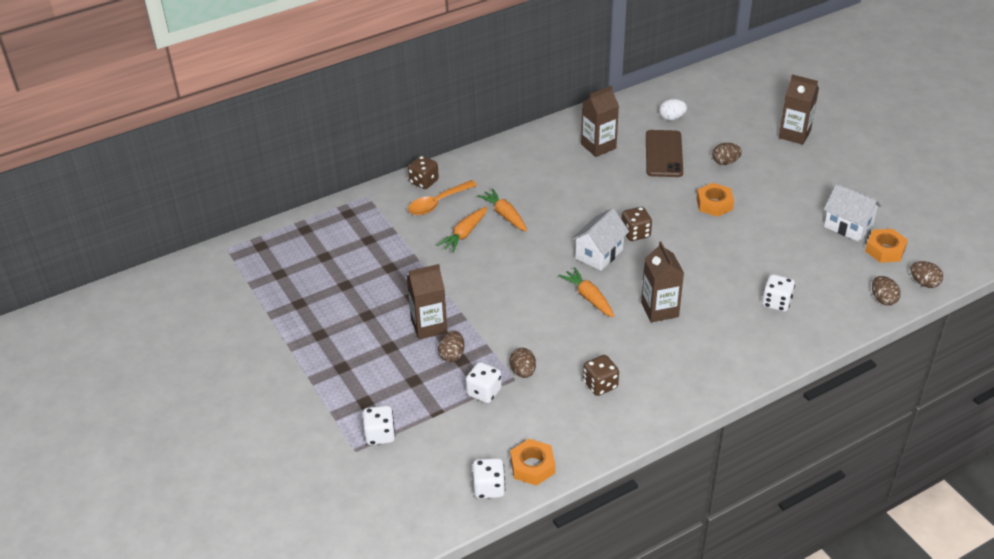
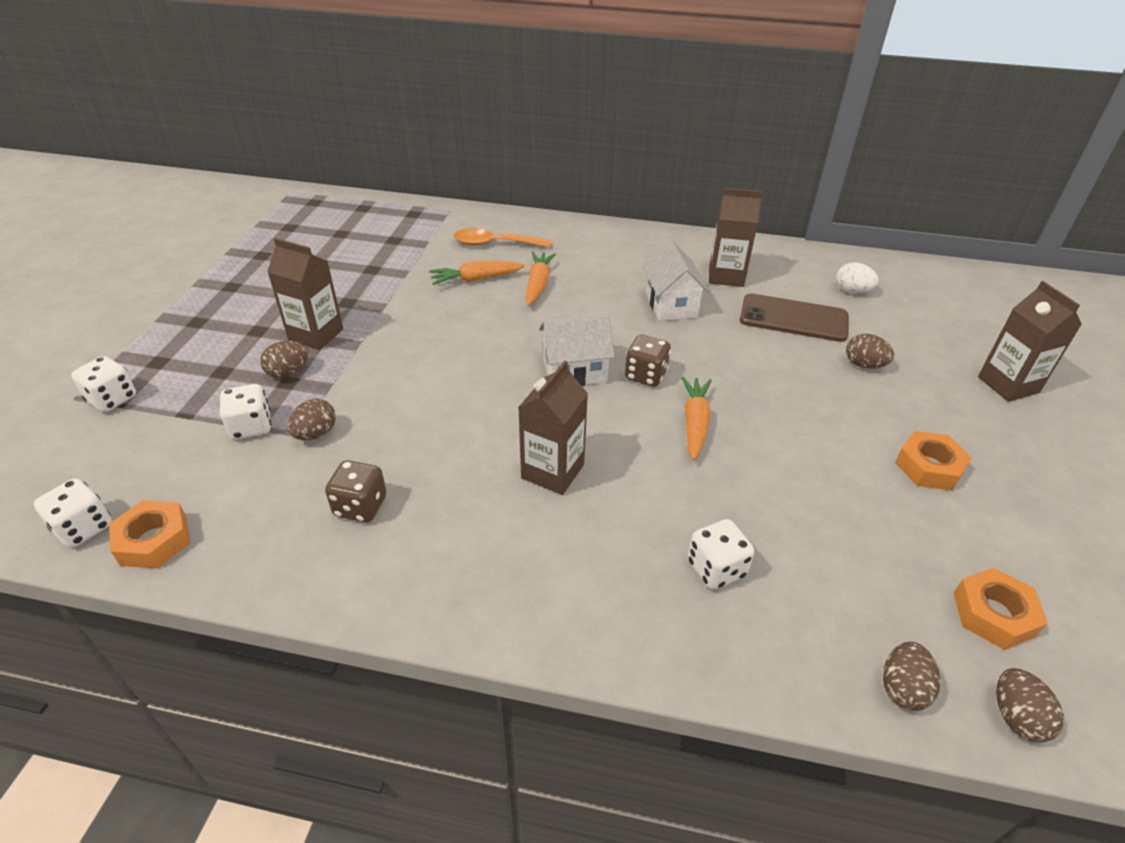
camera: 40 degrees right, 0 degrees up
brown dice [408,156,439,189] -> none
orange carrot [559,267,615,318] -> orange carrot moved to [681,376,712,460]
brown phone [646,130,683,177] -> brown phone turned 60 degrees clockwise [740,293,849,342]
orange nut [696,183,734,217] -> orange nut moved to [895,431,972,491]
white house [824,184,882,242] -> white house moved to [642,239,709,321]

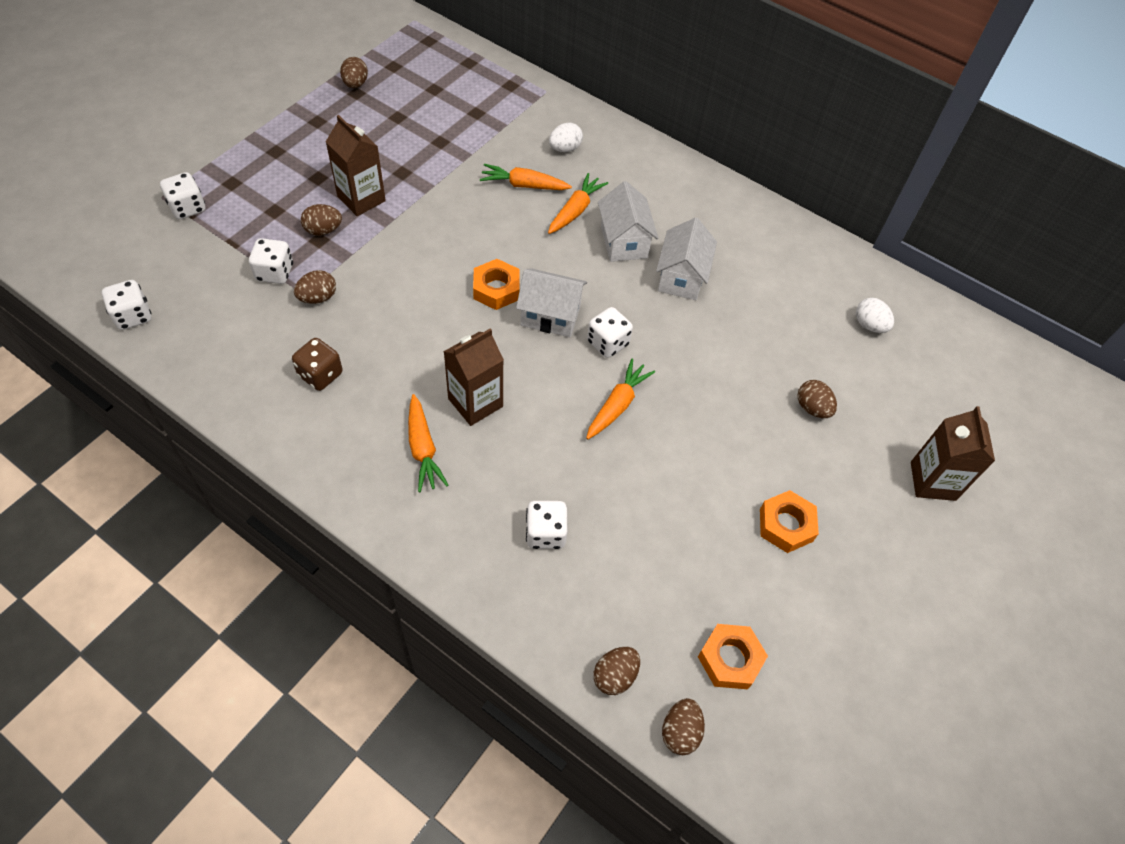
camera: 20 degrees right, 15 degrees up
orange nut [109,500,190,569] -> orange nut moved to [473,259,520,310]
orange spoon [454,228,552,248] -> white egg [549,123,583,152]
brown dice [625,335,671,387] -> white dice [587,307,633,358]
brown carton [709,188,762,287] -> none
brown phone [740,293,849,342] -> none
none -> brown egg [340,57,368,88]
none -> orange carrot [408,394,448,492]
none -> white house [598,181,658,262]

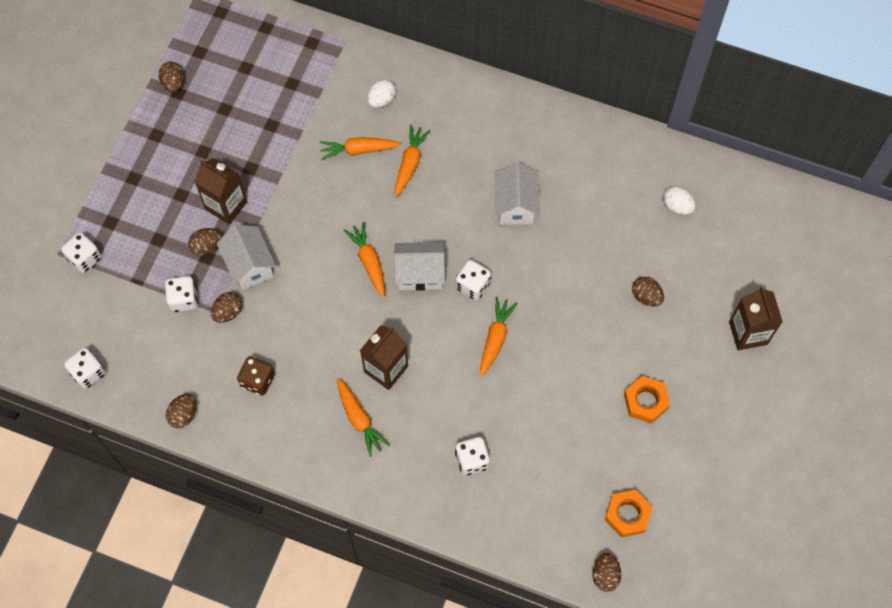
camera: 10 degrees left, 10 degrees up
orange nut [473,259,520,310] -> orange carrot [344,222,385,297]
brown egg [594,647,640,695] -> brown egg moved to [166,394,196,428]
white house [598,181,658,262] -> white house moved to [217,225,276,290]

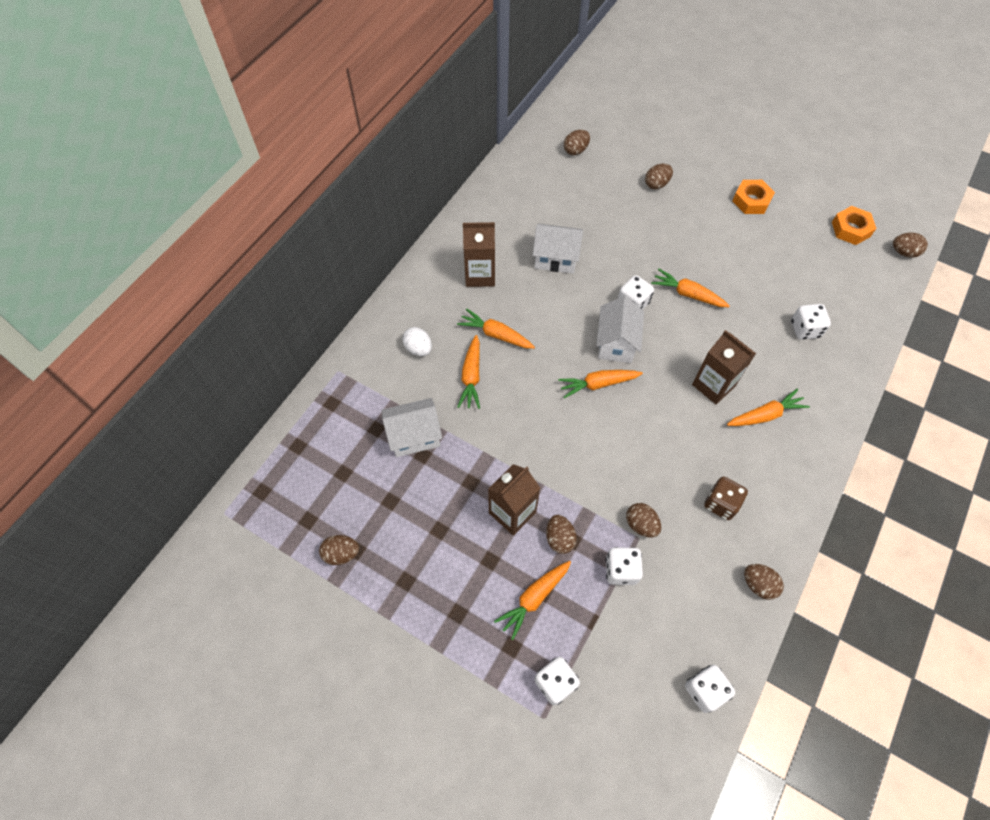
camera: 80 degrees left, 5 degrees down
white house [217,225,276,290] -> white house moved to [381,398,442,457]
white egg [663,186,695,215] -> brown egg [564,130,590,155]
brown carton [729,287,783,350] -> brown carton moved to [463,222,495,287]
none -> orange carrot [494,561,571,640]

